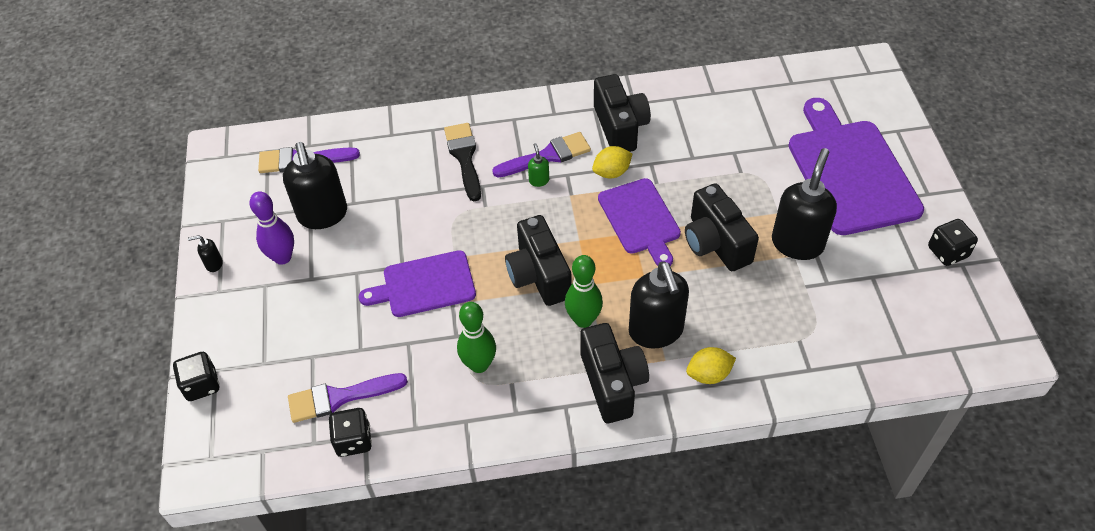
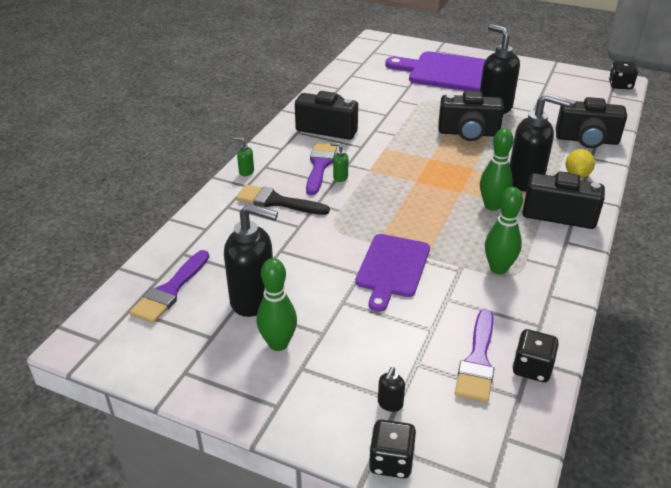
camera: 60 degrees left, 15 degrees down
black soap dispenser [188,235,223,272] -> black soap dispenser moved to [378,367,405,412]
purple bowling pin [250,191,294,265] -> green bowling pin [257,258,297,351]
black camera [505,215,572,306] -> black camera moved to [556,97,627,148]
yellow lemon [592,146,633,178] -> none
purple cutting board [598,178,681,266] -> none
black dice [928,219,978,266] -> black dice moved to [609,61,638,89]
none -> green soap dispenser [234,137,254,176]

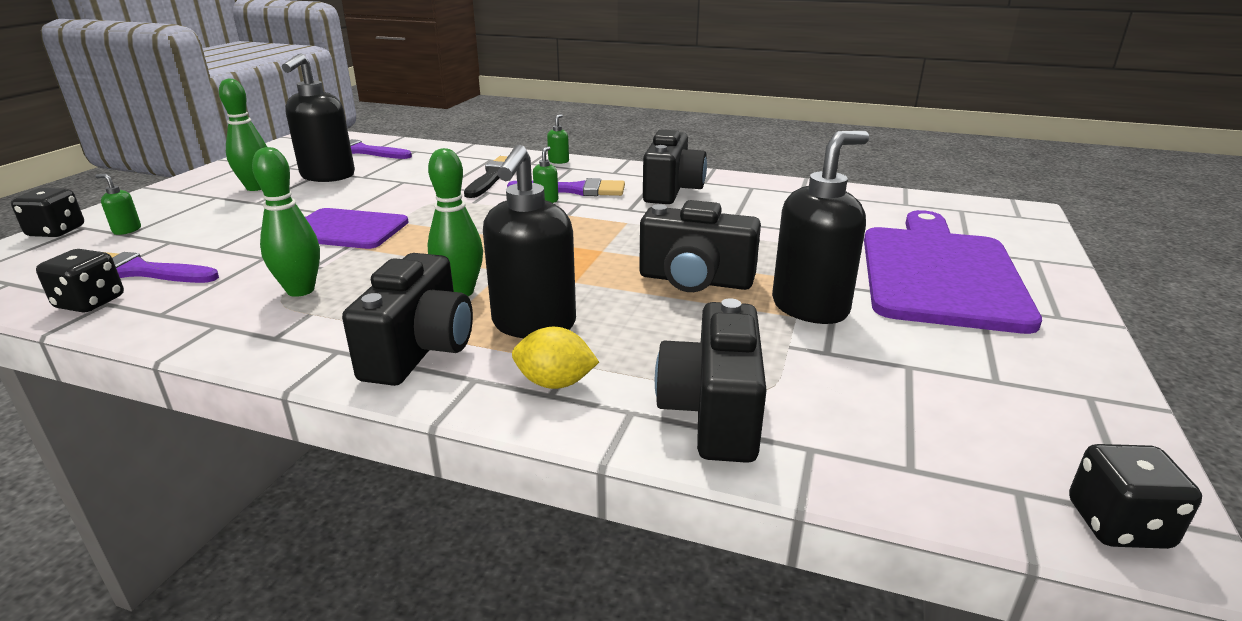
camera: 85 degrees right, 10 degrees down
black soap dispenser [378,367,405,412] -> green soap dispenser [95,174,141,235]
black camera [439,91,504,141] -> black camera turned 75 degrees counterclockwise [639,200,761,292]

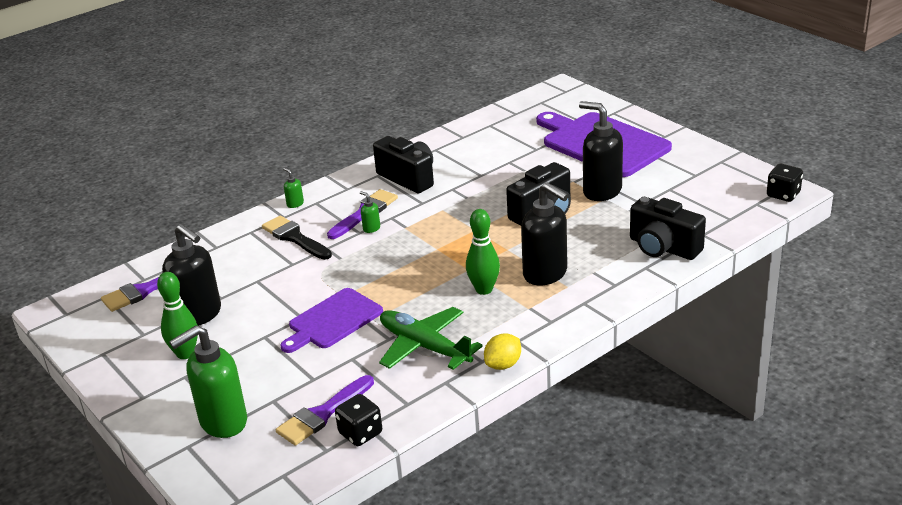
camera: 55 degrees left, 5 degrees up
black dice [11,188,84,237] -> none
green soap dispenser [95,174,141,235] -> green soap dispenser [169,325,247,438], size x2.43
green bowling pin [252,147,320,297] -> green plane [379,307,483,370]
black camera [342,253,473,386] -> none
yellow lemon [512,327,599,389] -> yellow lemon moved to [484,333,521,370]
black soap dispenser [772,131,869,324] -> black soap dispenser turned 45 degrees counterclockwise [579,101,623,201]

